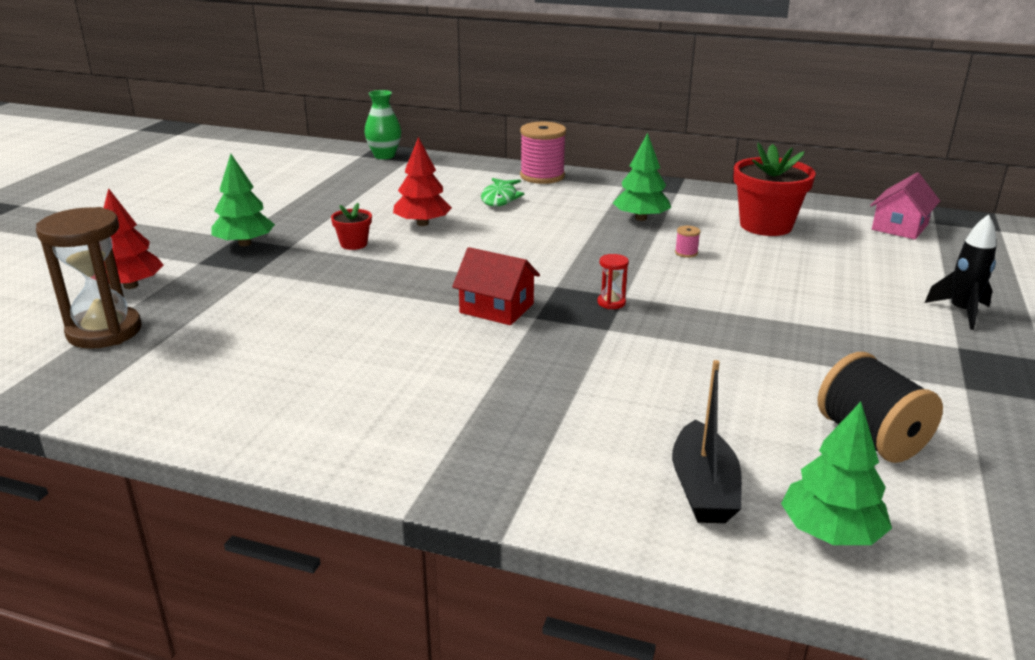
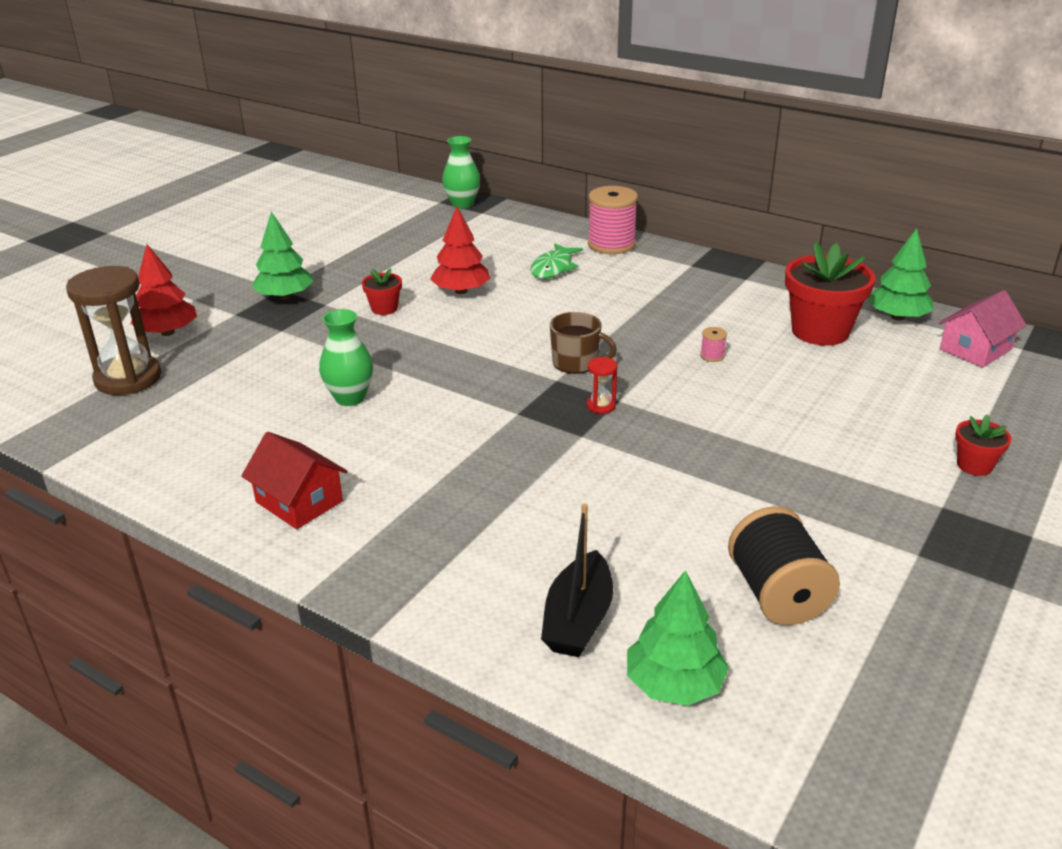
camera: 15 degrees right, 5 degrees up
red house [452,247,540,325] -> red house moved to [241,432,347,529]
green tree [613,133,671,221] -> green tree moved to [868,228,934,321]
black rocket [925,214,996,330] -> red flower pot [955,414,1012,476]
none -> green vase [319,309,373,406]
none -> brown mug [550,312,617,374]

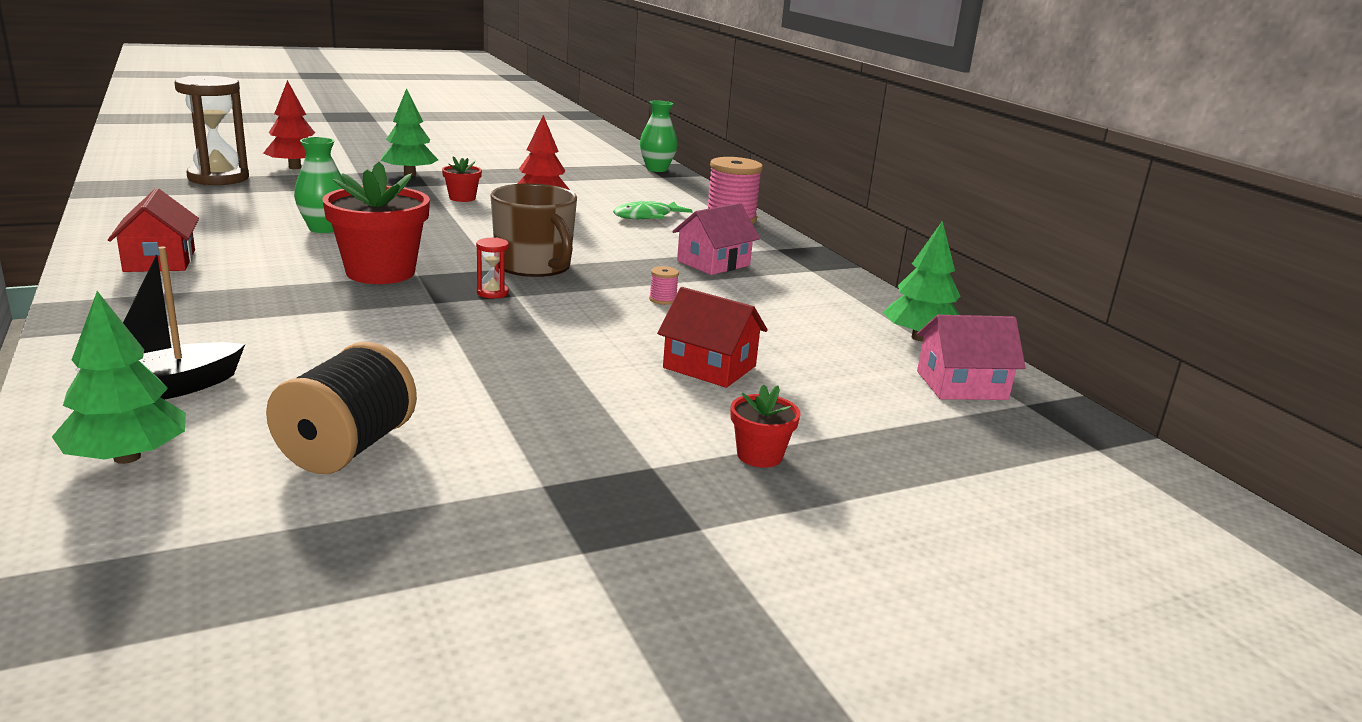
camera: 30 degrees right, 10 degrees down
brown mug [550,312,617,374] -> brown mug [490,183,577,277], size x1.54
red flower pot [785,242,876,346] -> red flower pot moved to [322,162,430,284]
none -> red house [657,287,768,388]
none -> pink house [673,203,760,275]

